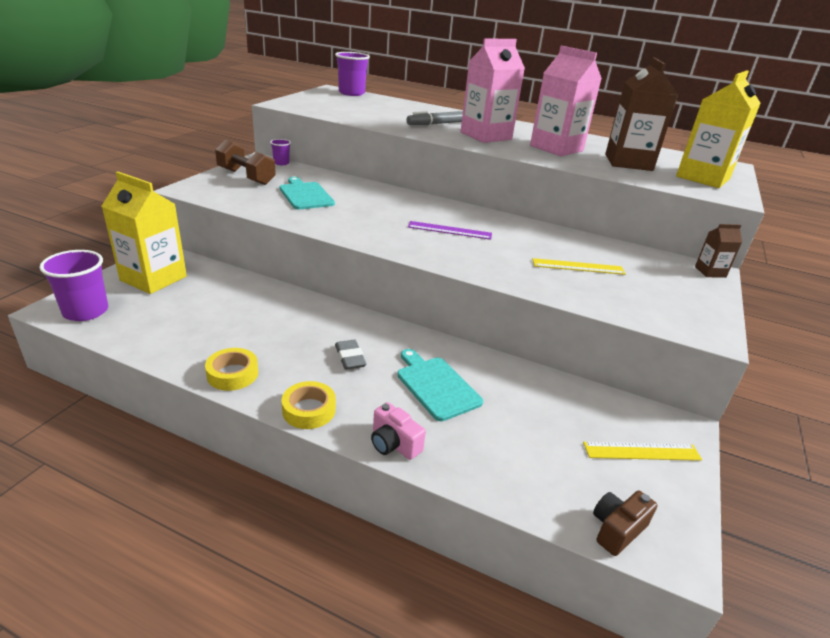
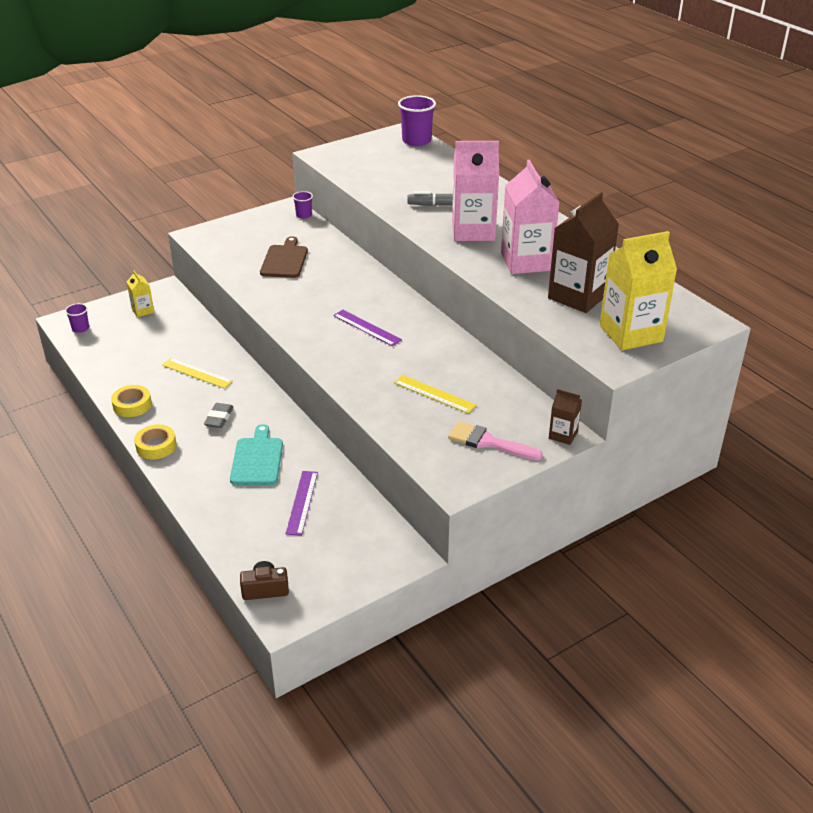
camera: 35 degrees right, 5 degrees up
purple cup [39,250,108,321] -> purple cup [65,303,89,333], size x0.53
yellow carton [102,172,187,294] -> yellow carton [127,270,154,317], size x0.48
brown dumbbell [215,140,276,185] -> none
turquoise cutting board [279,177,335,210] -> brown cutting board [260,236,308,278]
pink camera [371,402,426,460] -> none
yellow ruler [583,442,702,461] -> yellow ruler moved to [162,358,233,389]
none -> purple ruler [285,471,318,536]
none -> pink brush [448,422,543,460]

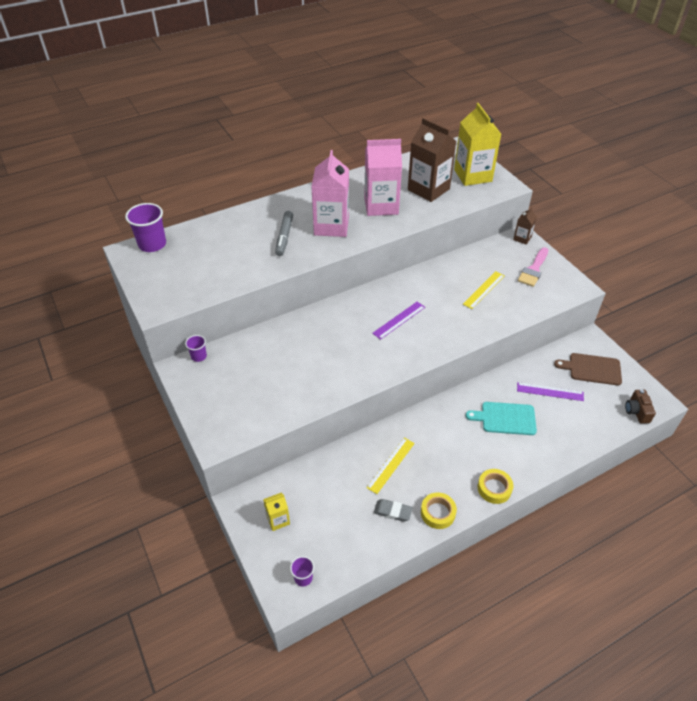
camera: 85 degrees left, 10 degrees up
grey eraser [204,403,234,428] -> grey eraser moved to [374,499,413,522]
brown cutting board [260,236,308,278] -> brown cutting board moved to [554,353,622,385]

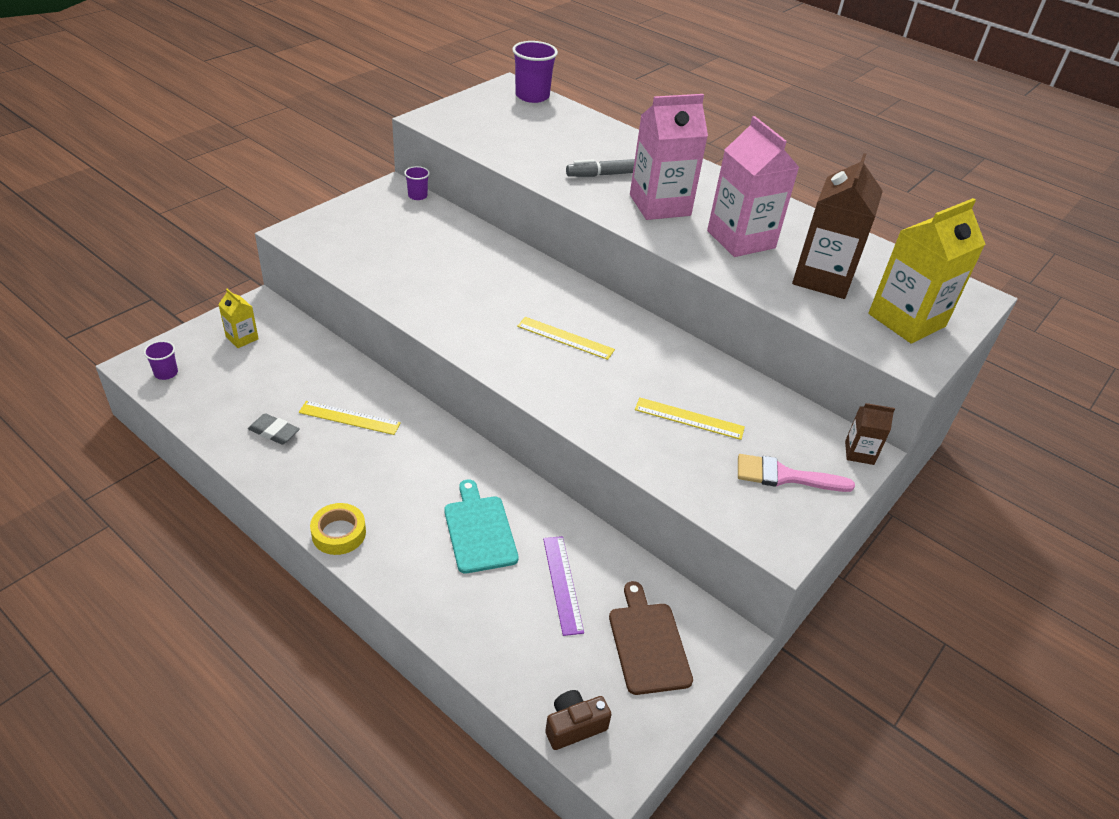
camera: 65 degrees right, 5 degrees down
purple ruler [372,302,425,340] -> yellow ruler [517,317,615,360]
grey eraser [374,499,413,522] -> grey eraser turned 60 degrees counterclockwise [248,413,300,444]
yellow tape [421,492,457,529] -> none

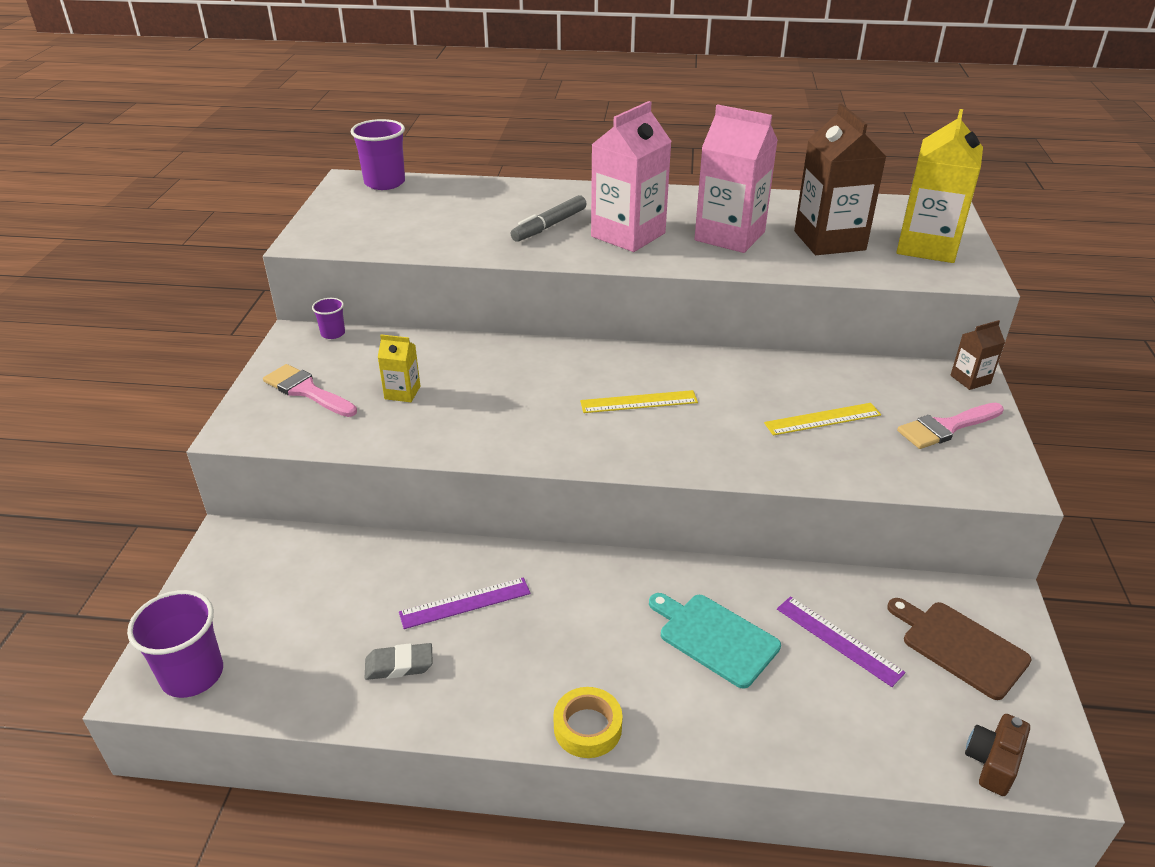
camera: 30 degrees left, 5 degrees down
purple cup [144,341,178,380] -> purple cup [127,590,223,698], size x1.89
yellow carton [218,289,259,348] -> yellow carton moved to [378,334,420,402]
yellow ruler [299,401,401,435] -> purple ruler [399,577,531,629]
none -> pink brush [263,364,357,417]

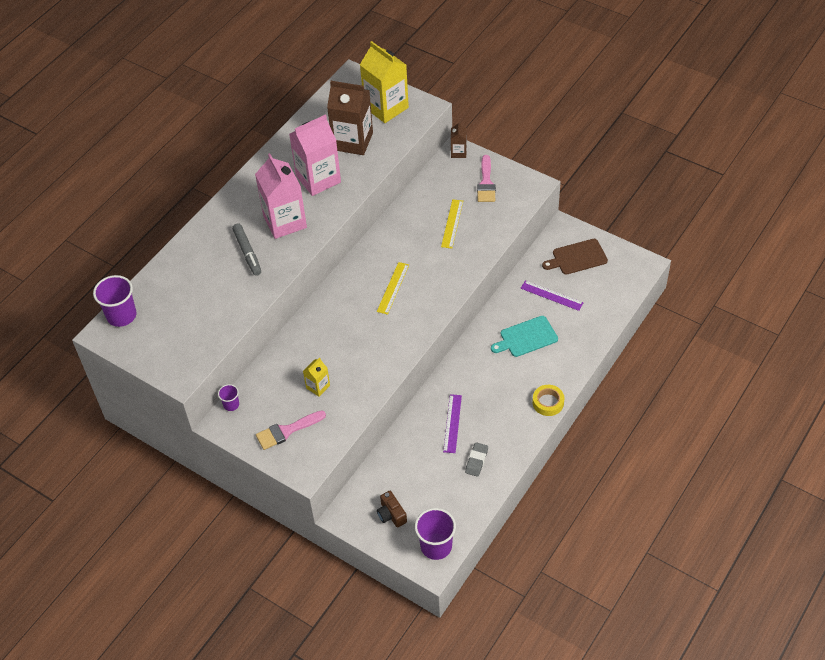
camera: 60 degrees left, 15 degrees up
purple ruler [777,596,906,687] -> purple ruler turned 45 degrees clockwise [520,280,584,311]
brown camera [965,714,1030,796] -> brown camera moved to [377,491,407,527]

